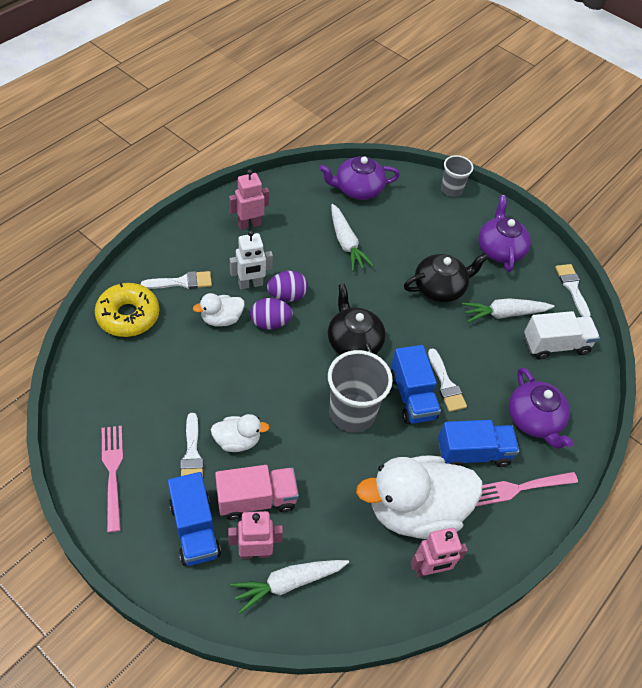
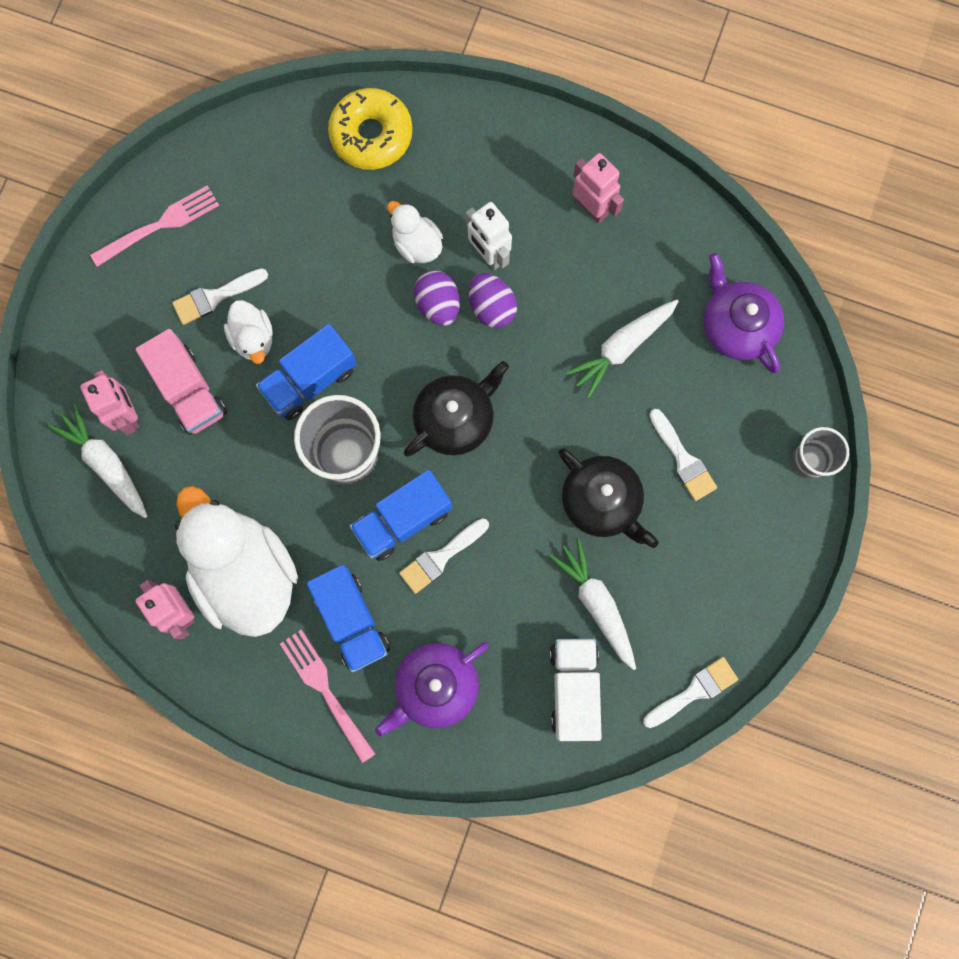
camera: 75 degrees right, 25 degrees up
white brush [141,271,212,289] -> white brush moved to [649,409,717,501]
blue truck [168,472,221,566] -> blue truck moved to [256,324,357,420]
purple teapot [478,195,531,272] -> none
white truck [524,311,600,359] -> white truck turned 150 degrees counterclockwise [550,638,602,741]

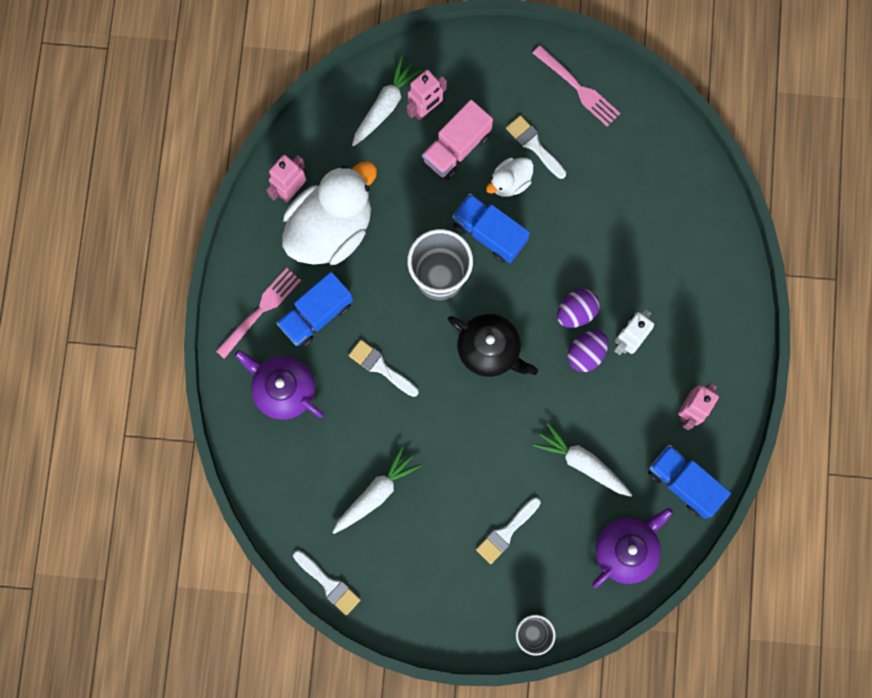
camera: 75 degrees right, 0 degrees up
yellow donut [328,88,413,170] -> none
blue truck [350,470,452,561] -> blue truck moved to [648,445,731,519]
white duck [387,201,443,263] -> none
white truck [550,638,602,741] -> none
black teapot [558,448,659,548] -> none

